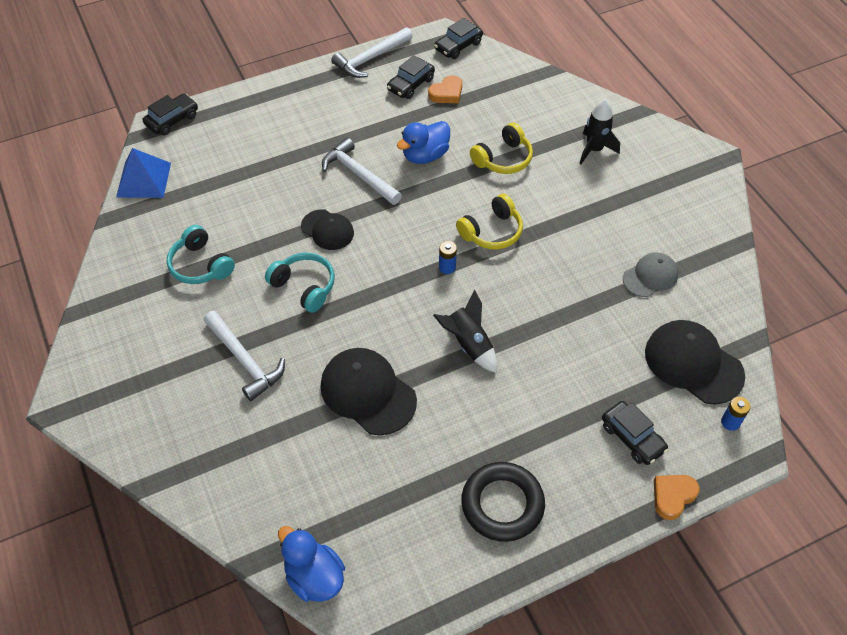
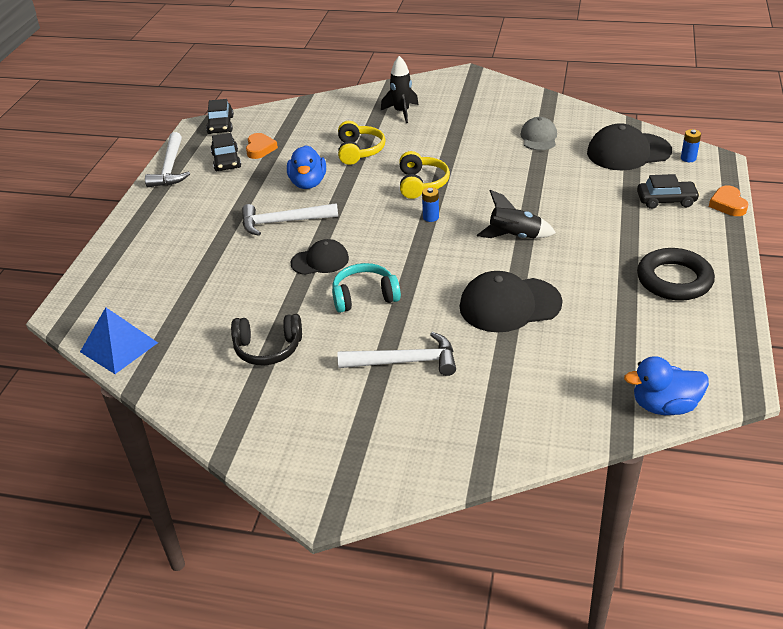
camera: 50 degrees left, 15 degrees down
black car [143,94,198,135] -> none
turquoise headphones [167,225,235,284] -> black headphones [231,314,302,365]

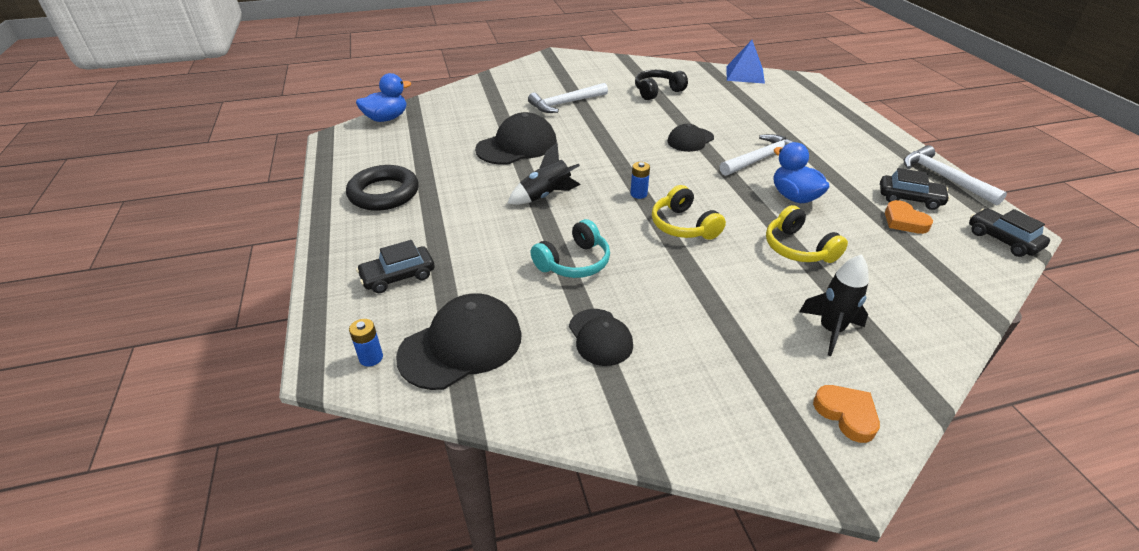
camera: 150 degrees right, 0 degrees up
black car [211,133,241,171] -> black car turned 150 degrees clockwise [880,168,950,210]
turquoise headphones [332,263,401,313] -> turquoise headphones moved to [531,219,610,278]
grey cap [520,117,557,151] -> black cap [569,309,633,366]
orange heart [709,186,748,216] -> orange heart moved to [813,385,880,443]

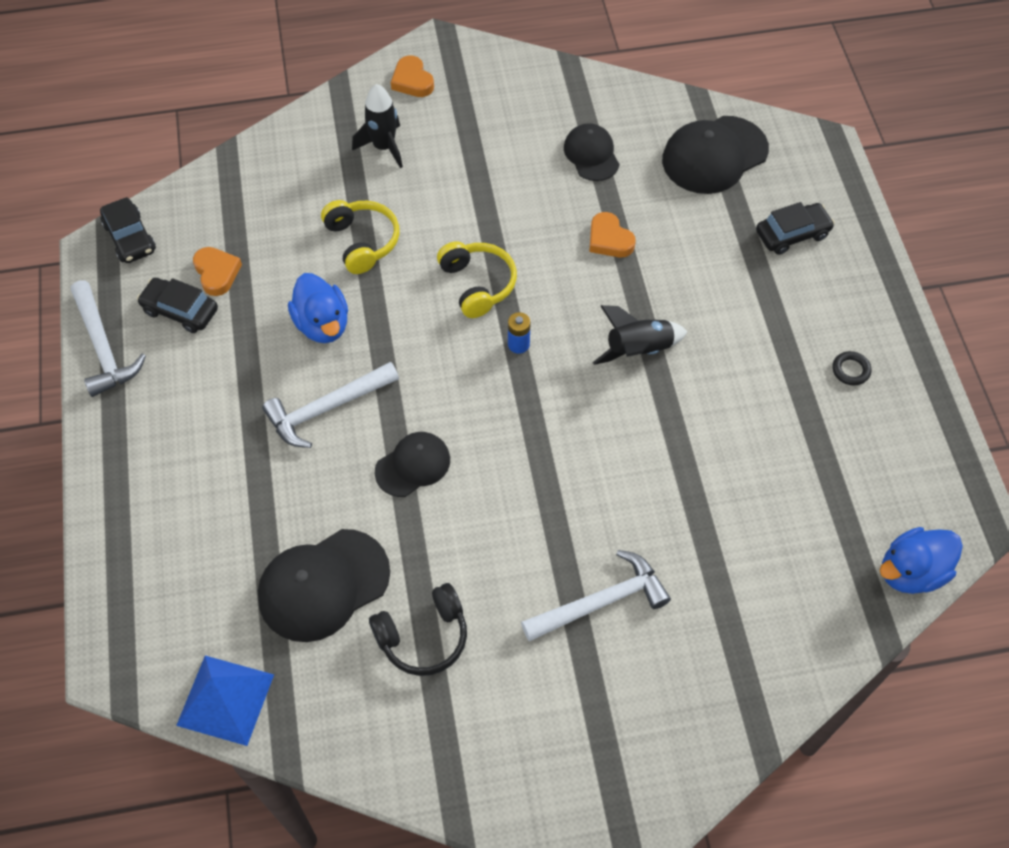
camera: 175 degrees left, 20 degrees up
black ring [346,165,419,211] -> black ring [832,351,871,386], size x0.42
blue battery [349,319,383,367] -> none
black cap [475,112,557,165] -> black cap moved to [258,529,390,642]
turquoise headphones [531,219,610,278] -> orange heart [589,212,636,257]

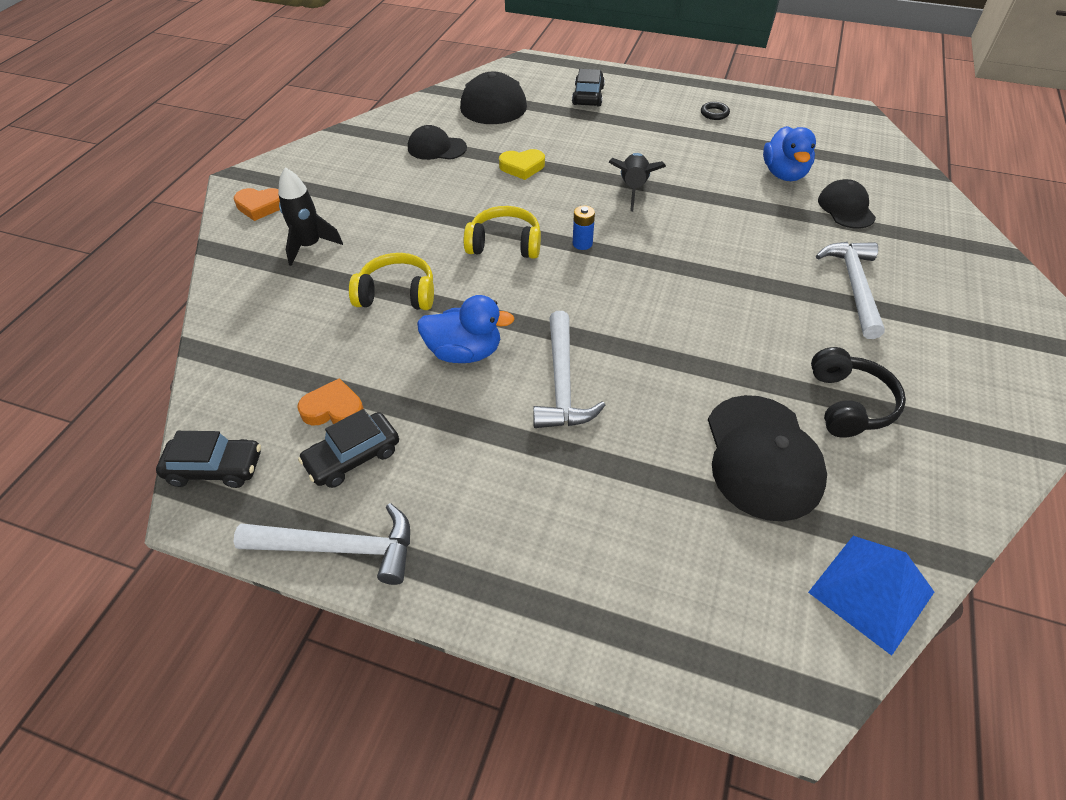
camera: 60 degrees left, 10 degrees down
black cap [375,432,450,497] -> black cap moved to [818,179,876,229]
orange heart [589,212,636,257] -> yellow heart [499,149,545,180]
blue duck [880,527,963,594] -> blue duck moved to [763,126,816,181]

